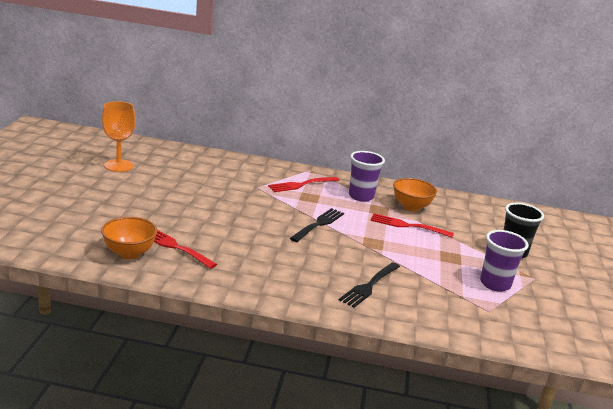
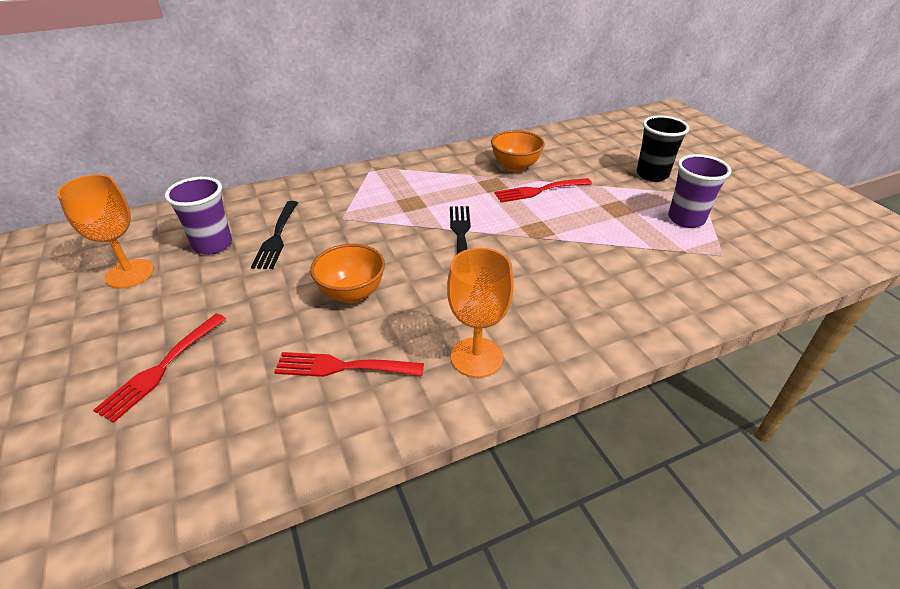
camera: 30 degrees left, 15 degrees up
orange bowl [101,217,158,259] -> orange bowl moved to [310,244,385,303]
red fork [268,177,340,192] -> red fork moved to [93,314,226,423]
black fork [339,262,400,308] -> black fork moved to [251,201,298,269]
purple cup [349,151,385,202] -> purple cup moved to [165,177,232,255]
none -> orange goblet [447,248,514,378]

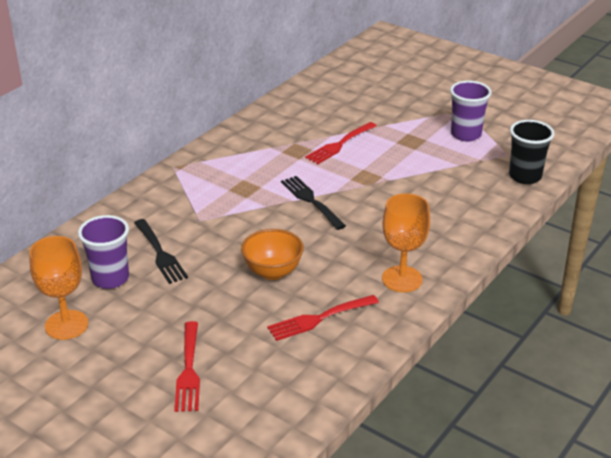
camera: 30 degrees left, 5 degrees down
orange bowl [491,130,545,172] -> none
black cup [636,116,689,182] -> black cup moved to [509,120,554,184]

